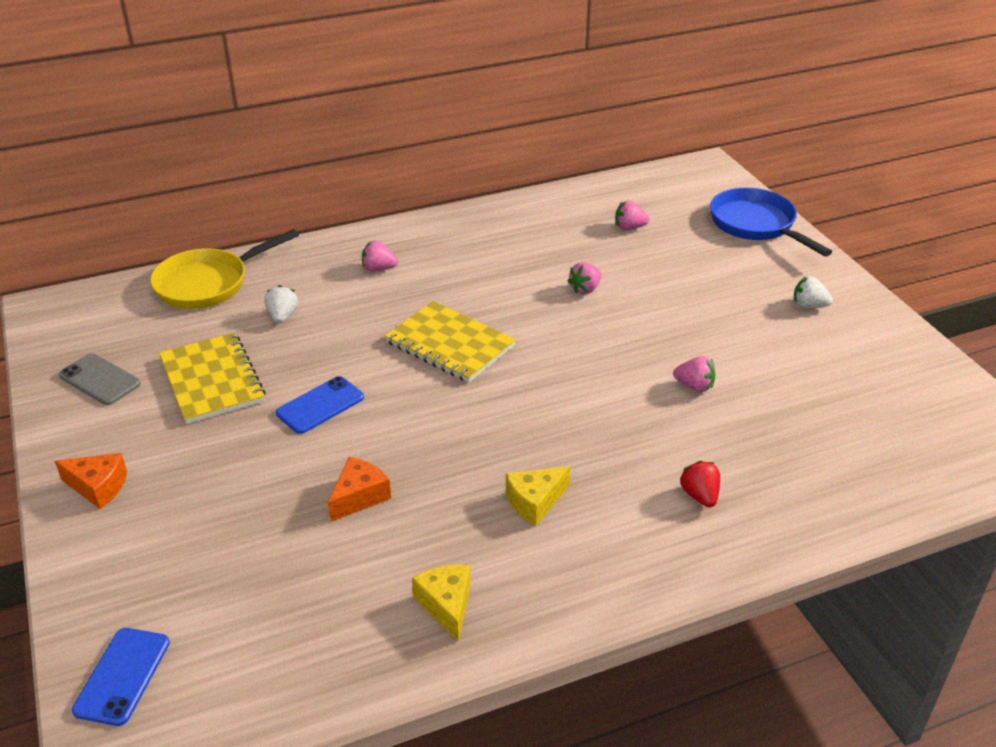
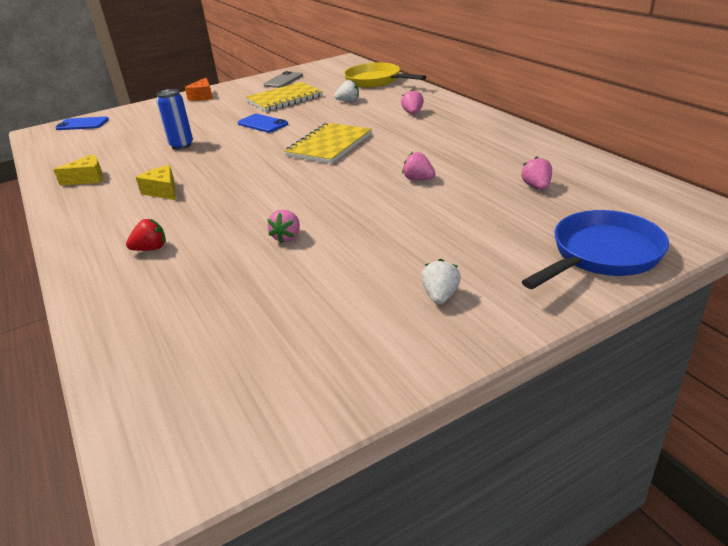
camera: 85 degrees right, 5 degrees down
orange cheese [328,457,391,522] -> blue can [156,89,193,150]

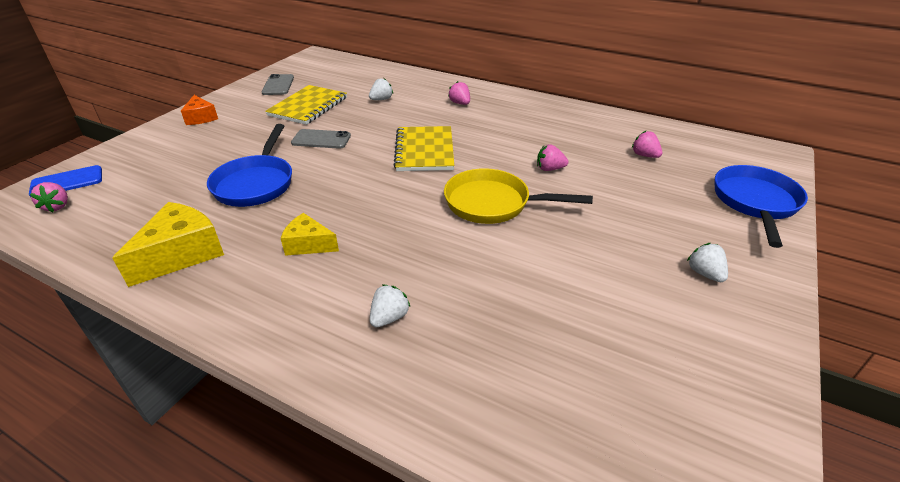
camera: 35 degrees left, 5 degrees up
yellow cheese [53,154,103,186] -> yellow cheese [112,202,224,287], size x1.64
red strawberry [126,219,166,251] -> white strawberry [370,285,410,327]
blue can [156,89,193,150] -> blue pan [207,124,292,207]
blue phone [238,114,288,133] -> grey phone [291,129,351,149]
pink strawberry [267,210,300,243] -> pink strawberry moved to [30,182,68,212]
yellow pan [344,62,426,88] -> yellow pan moved to [444,168,593,224]

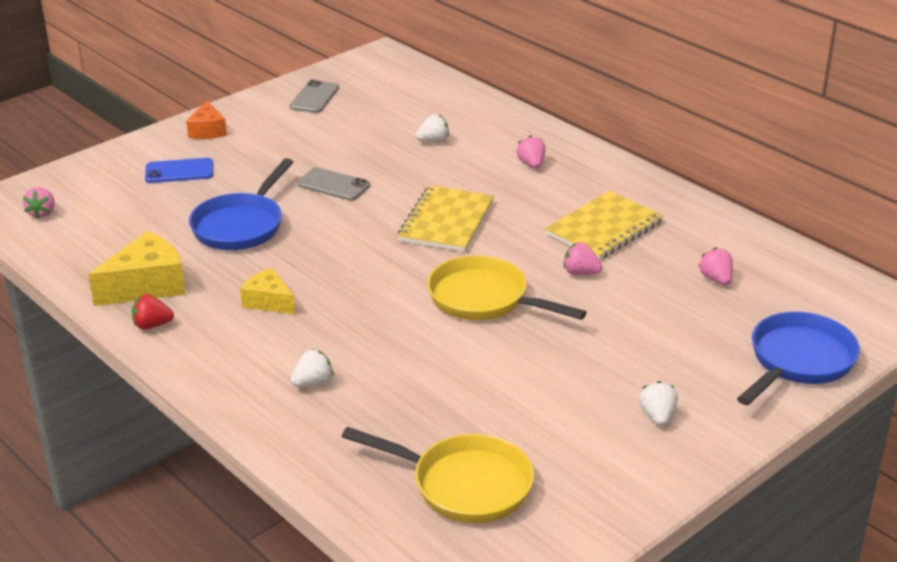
camera: 20 degrees right, 5 degrees down
blue phone [29,165,102,197] -> blue phone moved to [145,158,213,183]
yellow notebook [265,85,347,125] -> yellow notebook moved to [545,191,664,260]
none -> red strawberry [132,294,174,329]
none -> yellow pan [342,427,534,523]

